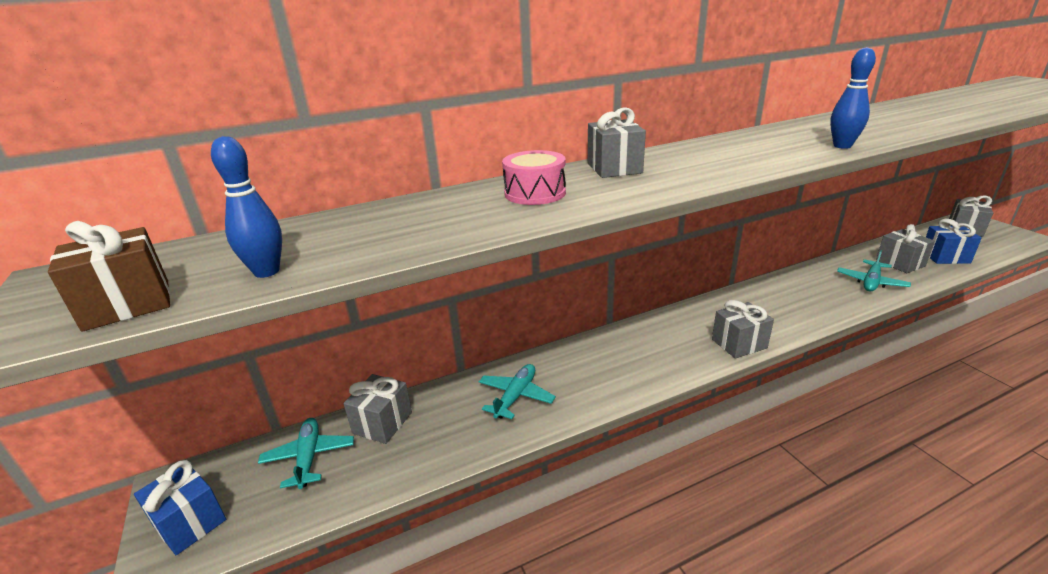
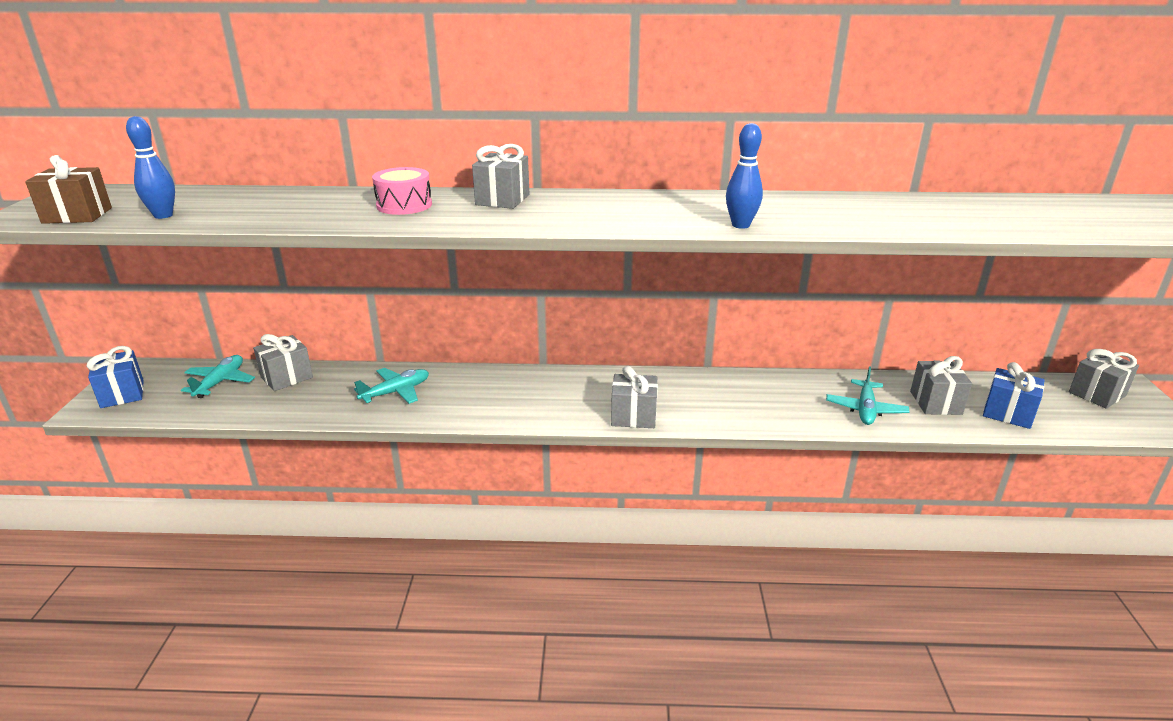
camera: 25 degrees right, 0 degrees up
turquoise plane [837,250,911,291] -> turquoise plane turned 45 degrees counterclockwise [826,366,909,425]

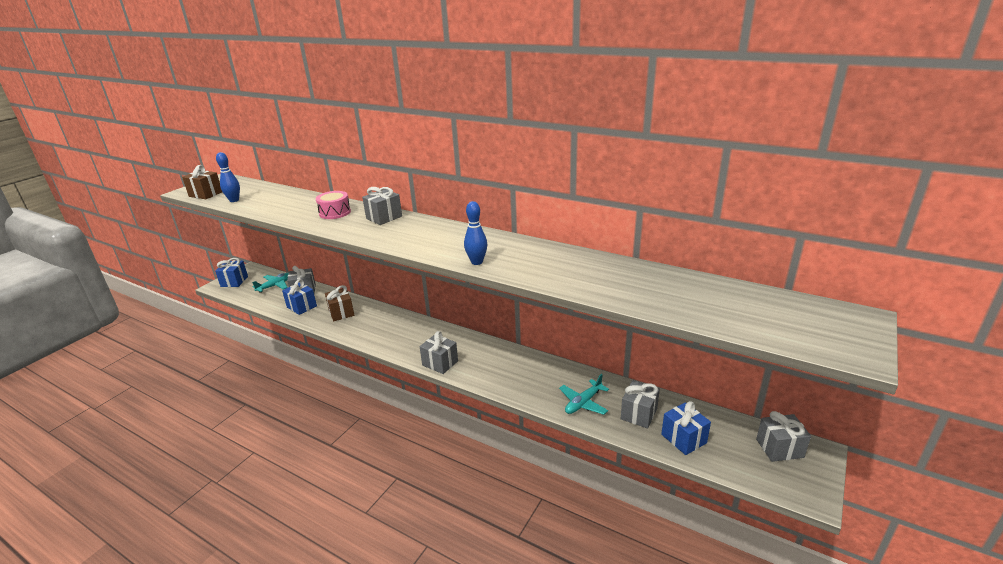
camera: 30 degrees right, 0 degrees up
turquoise plane [354,368,429,404] -> brown gift [325,285,354,321]
none -> blue gift [282,279,317,315]

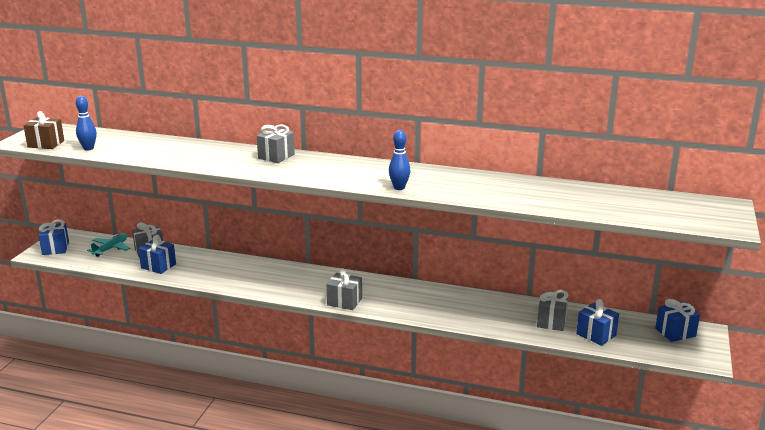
camera: 15 degrees left, 5 degrees down
pink drum [316,191,351,219] -> none
brown gift [325,285,354,321] -> none
turquoise plane [559,374,609,415] -> none
grey gift [756,411,811,462] -> blue gift [655,299,700,342]

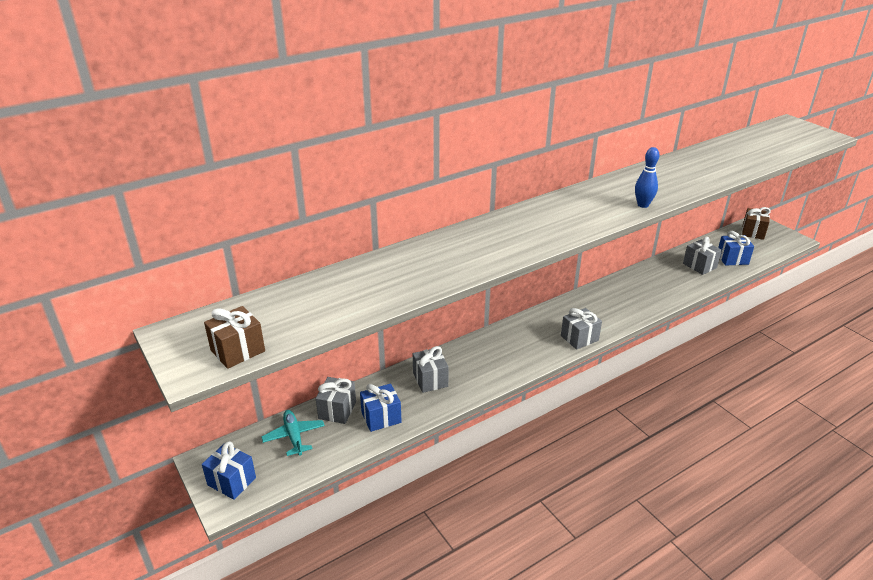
camera: 50 degrees left, 10 degrees up
blue bowling pin [76,96,97,150] -> none
grey gift [257,125,295,163] -> grey gift moved to [413,346,449,393]
blue gift [655,299,700,342] -> brown gift [742,207,771,240]

